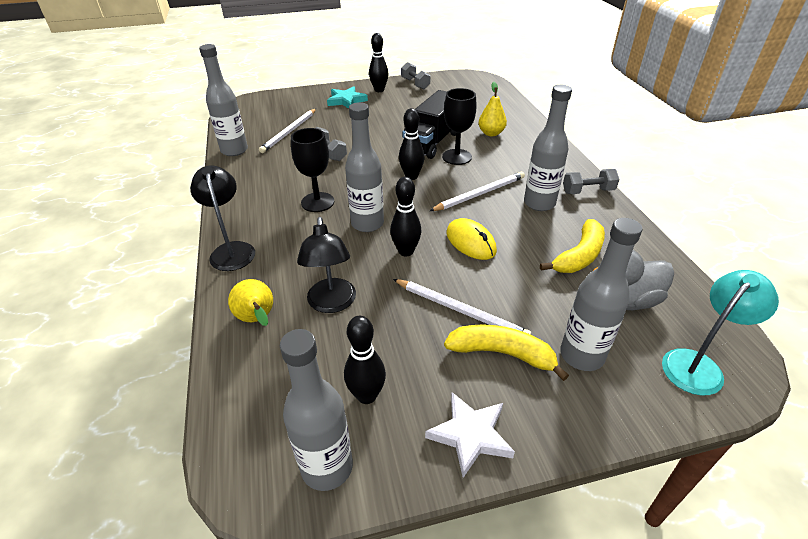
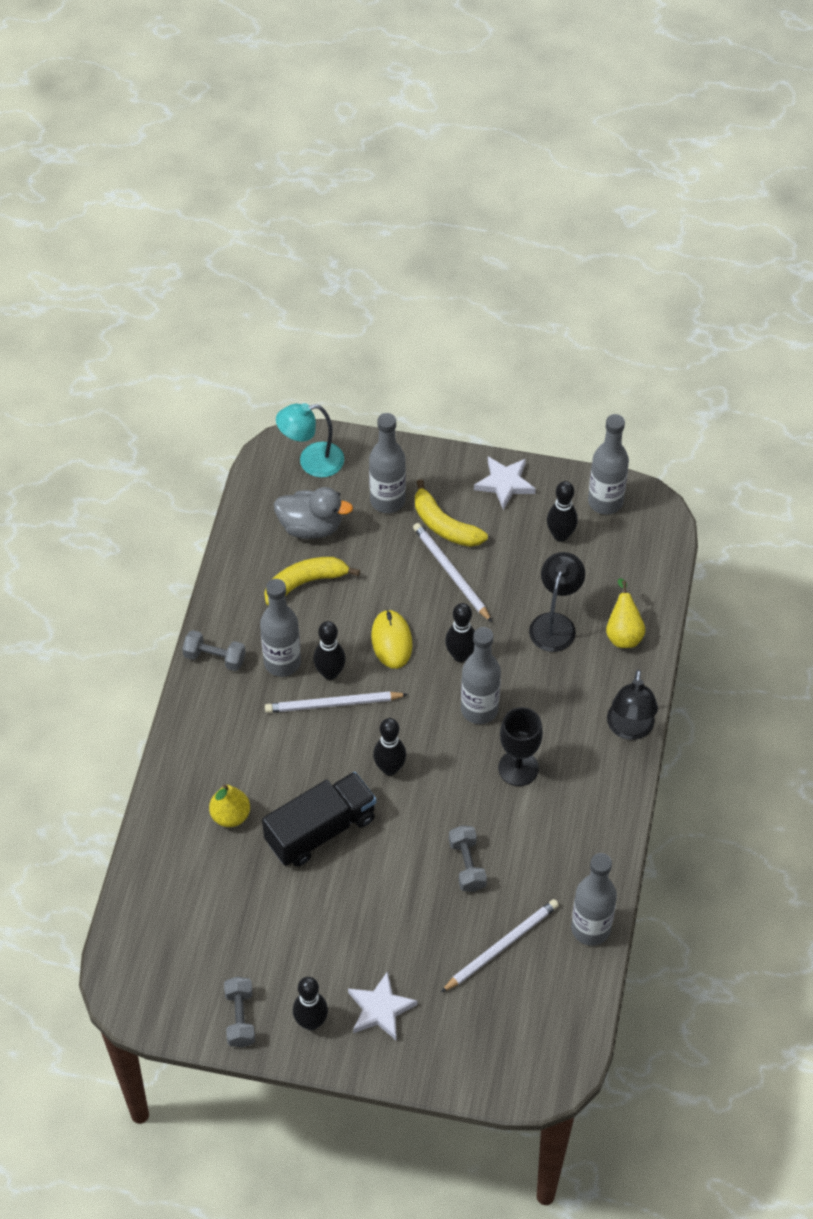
camera: 155 degrees left, 15 degrees up
turquoise star [327,86,368,108] -> white star [348,971,418,1041]
black goblet [442,88,477,165] -> none
none -> black bowling pin [313,621,346,680]

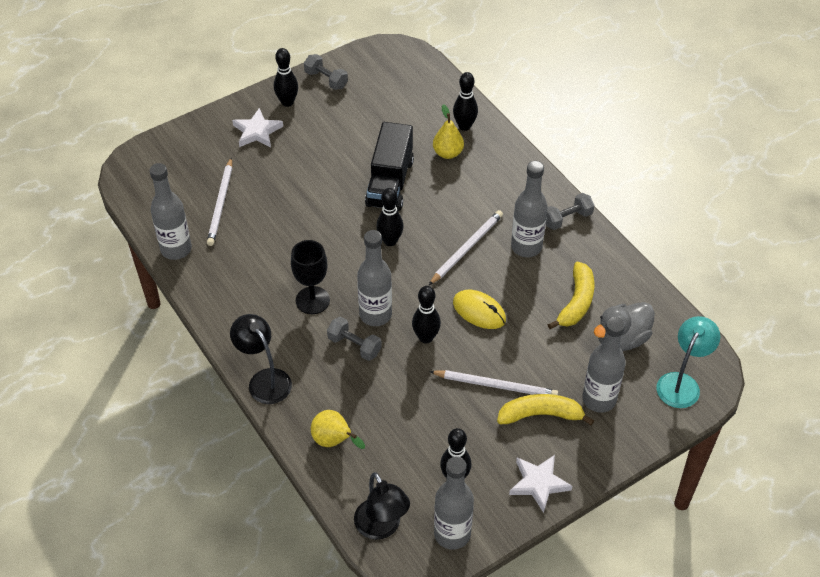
camera: 135 degrees right, 5 degrees down
black bowling pin [313,621,346,680] -> black bowling pin moved to [453,72,478,131]
grey dumbbell [449,825,487,892] -> grey dumbbell moved to [327,317,382,361]
black lamp [529,552,585,652] -> black lamp moved to [354,472,410,540]

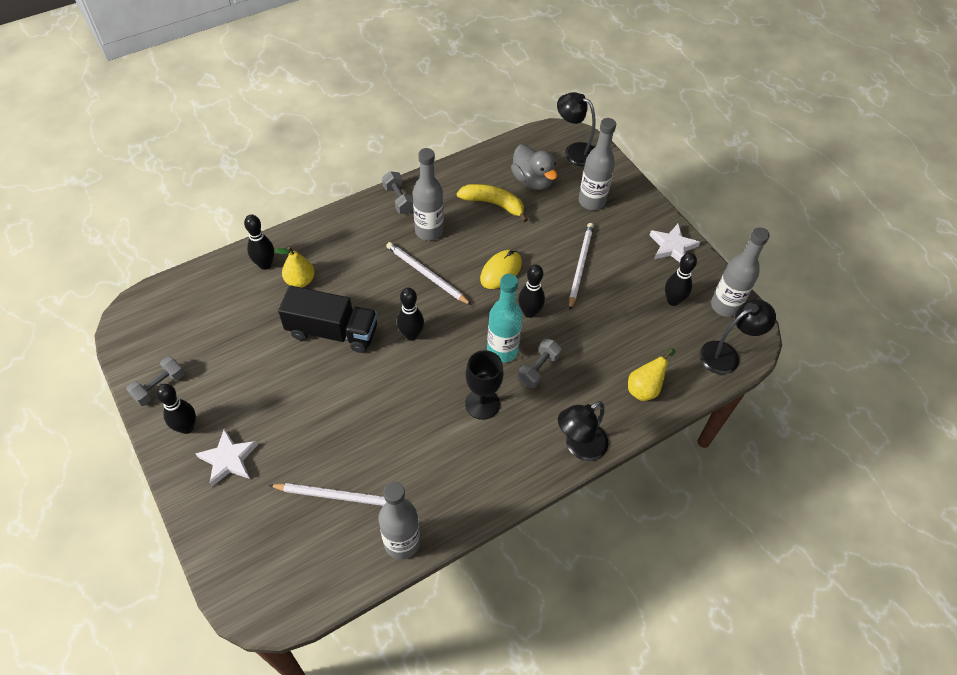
camera: 90 degrees left, 5 degrees up
grey bottle [357,230,392,326] -> turquoise bottle [487,274,523,363]
yellow banana [497,394,594,425] -> none
turquoise lamp [656,316,720,408] -> black lamp [557,92,596,167]

